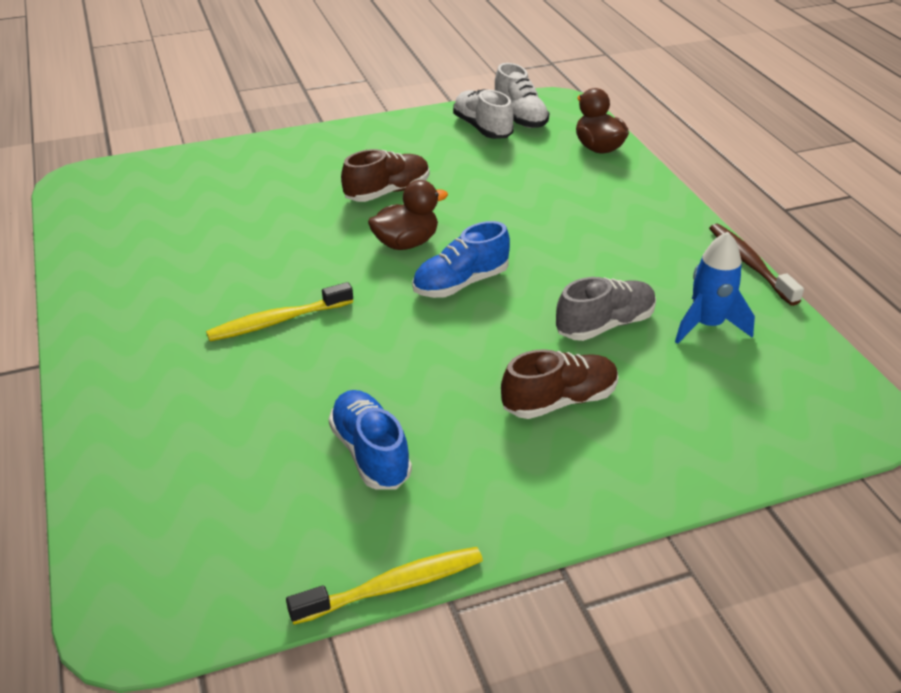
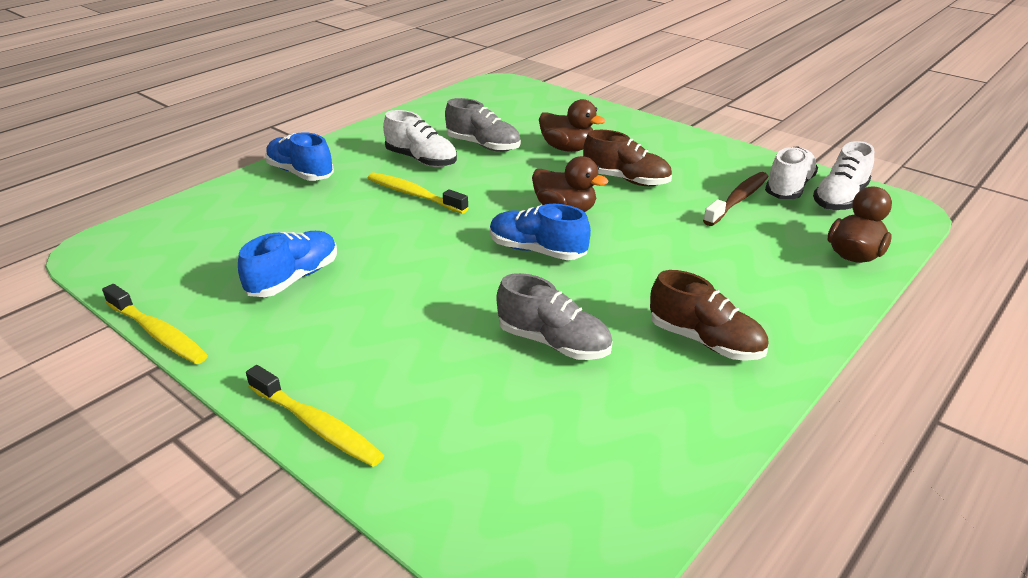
camera: 60 degrees right, 5 degrees down
brown shoe [501,349,619,419] -> brown shoe moved to [650,270,769,361]
blue rocket [675,232,755,344] -> none
brown toothbrush [709,223,804,306] -> brown toothbrush moved to [703,172,769,226]
none -> yellow toothbrush [246,365,384,467]
none -> blue shoe [265,132,334,181]
none -> white shoe [383,110,457,167]
none -> grey shoe [445,98,521,152]
none -> brown duck [539,99,605,152]

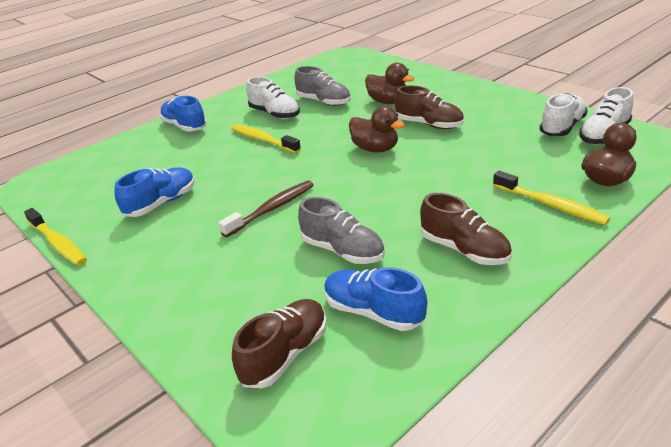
camera: 10 degrees right, 0 degrees up
yellow toothbrush [246,365,384,467] -> yellow toothbrush moved to [493,171,610,225]
blue shoe [490,204,591,260] -> blue shoe moved to [324,267,427,331]
brown toothbrush [703,172,769,226] -> brown toothbrush moved to [218,181,314,237]
none -> brown shoe [232,299,327,388]

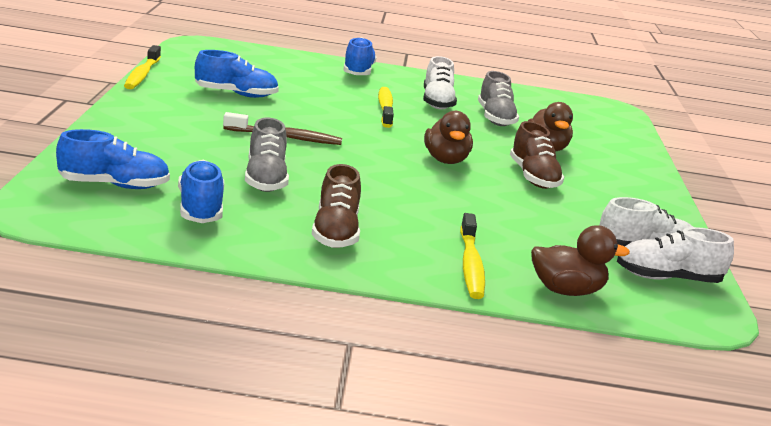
camera: 40 degrees right, 10 degrees down
brown shoe [232,299,327,388] -> blue shoe [56,129,170,189]

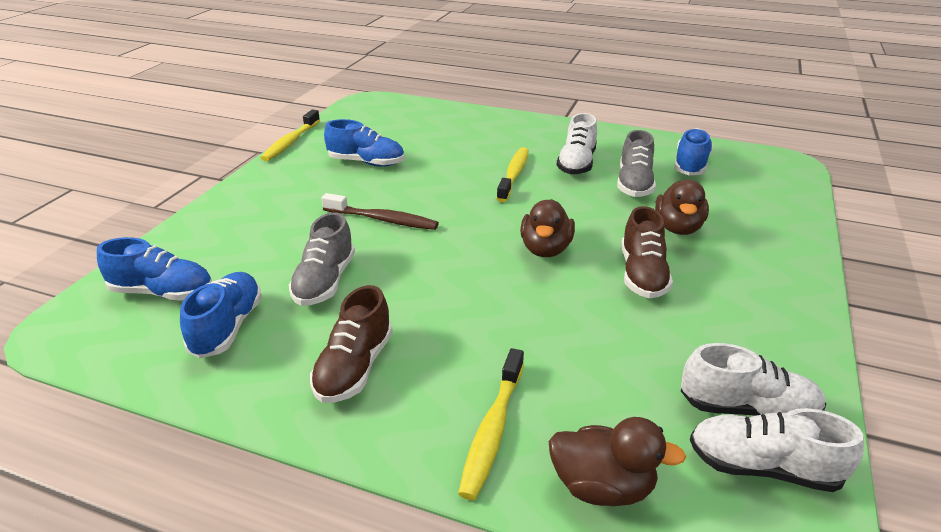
camera: 20 degrees right, 10 degrees up
blue shoe [343,37,376,75] -> blue shoe moved to [674,128,713,175]

